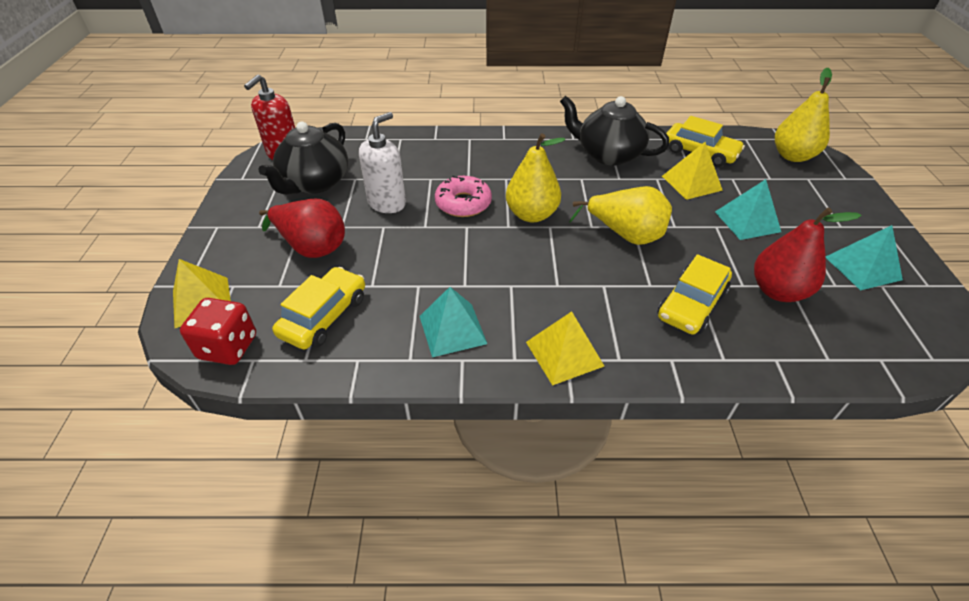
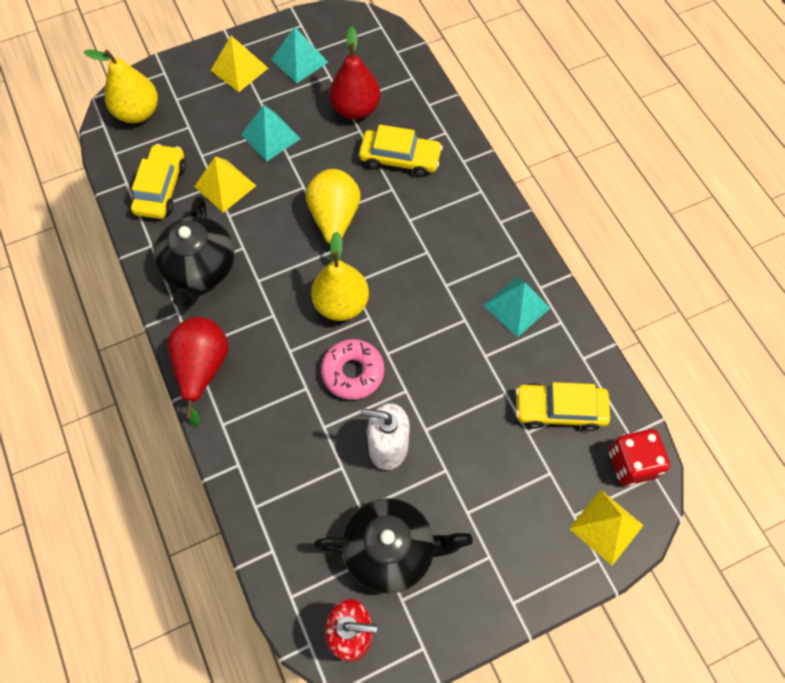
camera: 115 degrees left, 20 degrees up
red pear [259,199,345,258] -> red pear moved to [167,317,229,426]
yellow pyramid [526,311,604,386] -> yellow pyramid moved to [210,36,268,92]

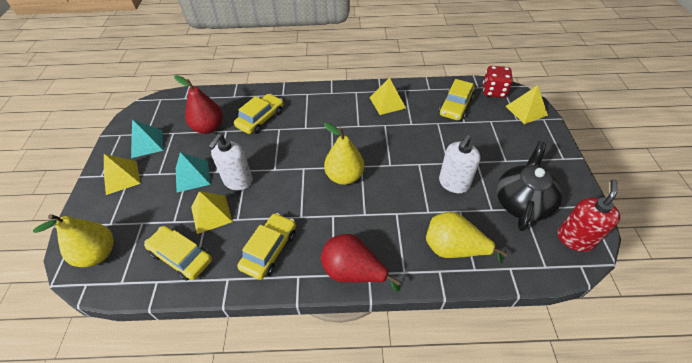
camera: 65 degrees left, 15 degrees down
black teapot [154,196,235,307] -> yellow car [237,213,296,280]
yellow pear [306,169,361,262] -> yellow pear moved to [426,212,507,264]
pink donut [321,339,384,400] -> none
turquoise pyramid [484,277,550,337] -> yellow pyramid [369,77,406,115]
none -> white soap dispenser [209,134,253,191]

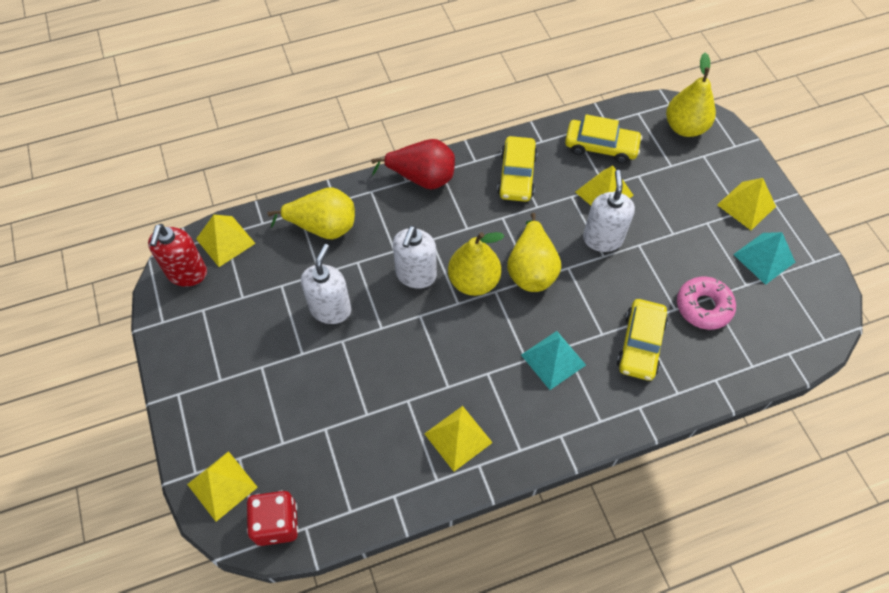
camera: 160 degrees right, 10 degrees up
red pear [174,75,223,134] -> pink donut [677,277,736,330]
turquoise pyramid [176,152,211,192] -> turquoise pyramid moved to [521,331,586,390]
yellow car [439,79,474,121] -> none
black teapot [497,141,562,231] -> none
none -> yellow pyramid [196,215,256,267]
none -> white soap dispenser [393,225,437,289]
none -> yellow pear [507,213,561,292]

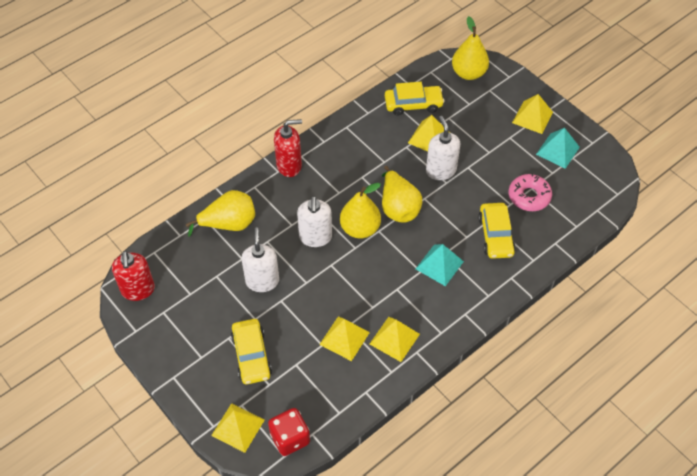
camera: 20 degrees left, 5 degrees down
yellow pyramid [196,215,256,267] -> yellow pyramid moved to [319,316,370,361]
red pear [371,139,455,190] -> red soap dispenser [274,119,302,177]
yellow car [497,136,538,202] -> yellow car moved to [231,319,272,384]

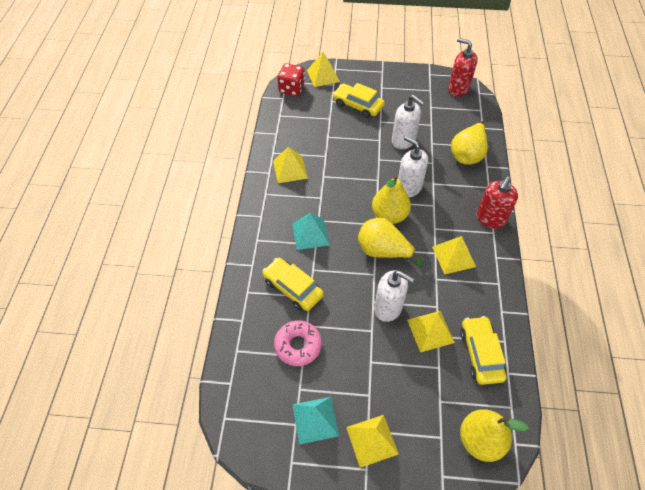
camera: 135 degrees right, 0 degrees up
yellow pyramid [319,316,370,361] -> yellow pyramid moved to [432,236,476,275]
yellow car [385,82,445,115] -> yellow car turned 135 degrees clockwise [460,316,506,385]

